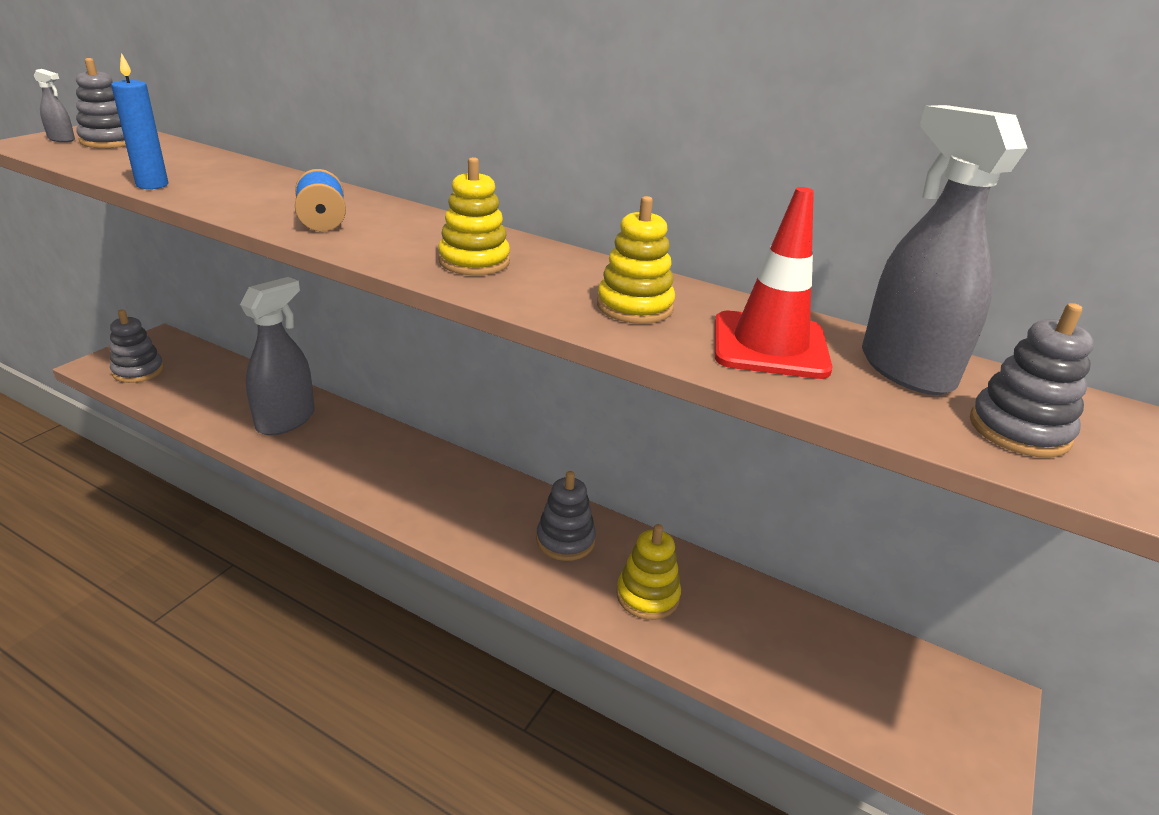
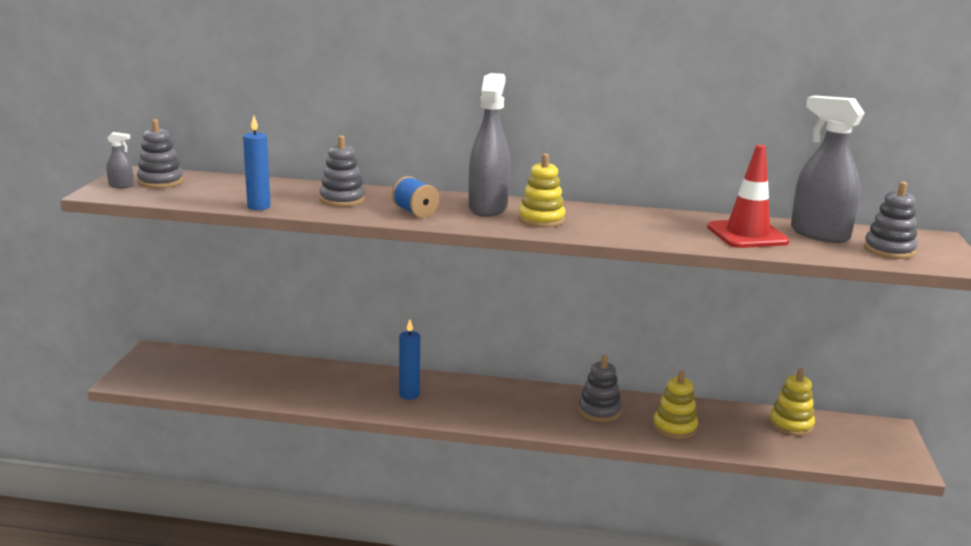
camera: 20 degrees left, 10 degrees down
grey stacking toy [110,309,164,383] -> grey stacking toy moved to [320,135,365,207]
grey spray bottle [240,277,314,435] -> grey spray bottle moved to [469,73,510,217]
yellow stacking toy [597,196,675,324] -> yellow stacking toy moved to [769,368,815,436]
none -> blue candle [399,319,420,400]

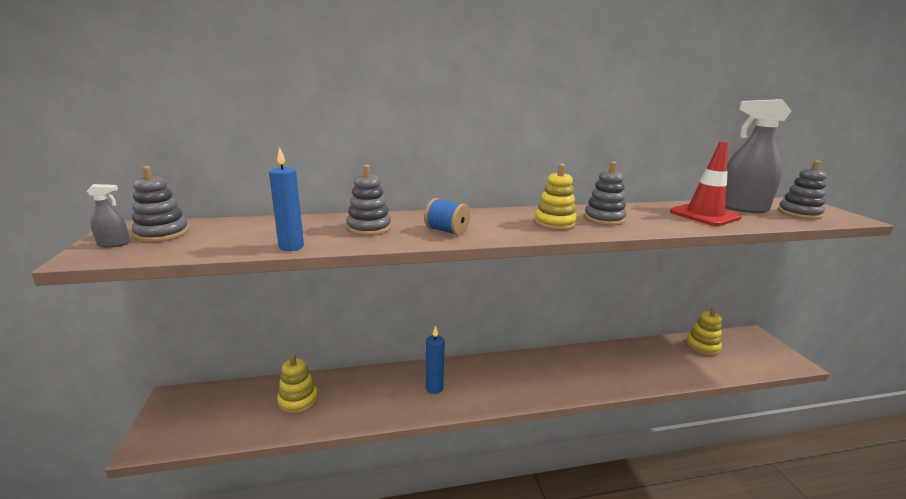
camera: 20 degrees left, 0 degrees up
grey spray bottle [469,73,510,217] -> none
grey stacking toy [578,355,622,422] -> grey stacking toy moved to [584,162,626,226]
yellow stacking toy [653,370,698,439] -> yellow stacking toy moved to [277,354,318,414]

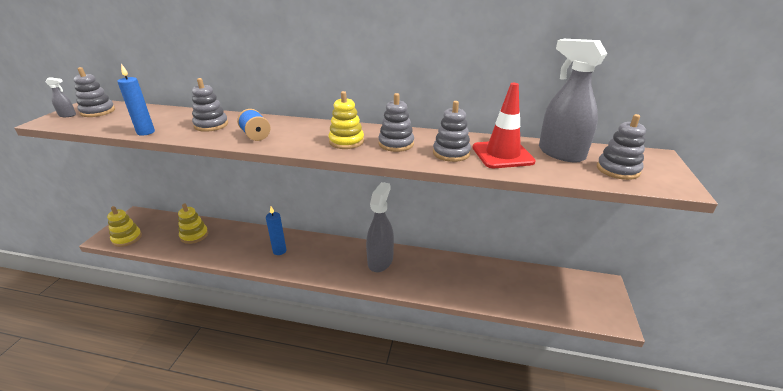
camera: 25 degrees right, 10 degrees up
yellow stacking toy [686,307,722,356] -> yellow stacking toy moved to [107,206,142,247]
none -> grey spray bottle [366,182,394,272]
none -> grey stacking toy [433,101,471,162]

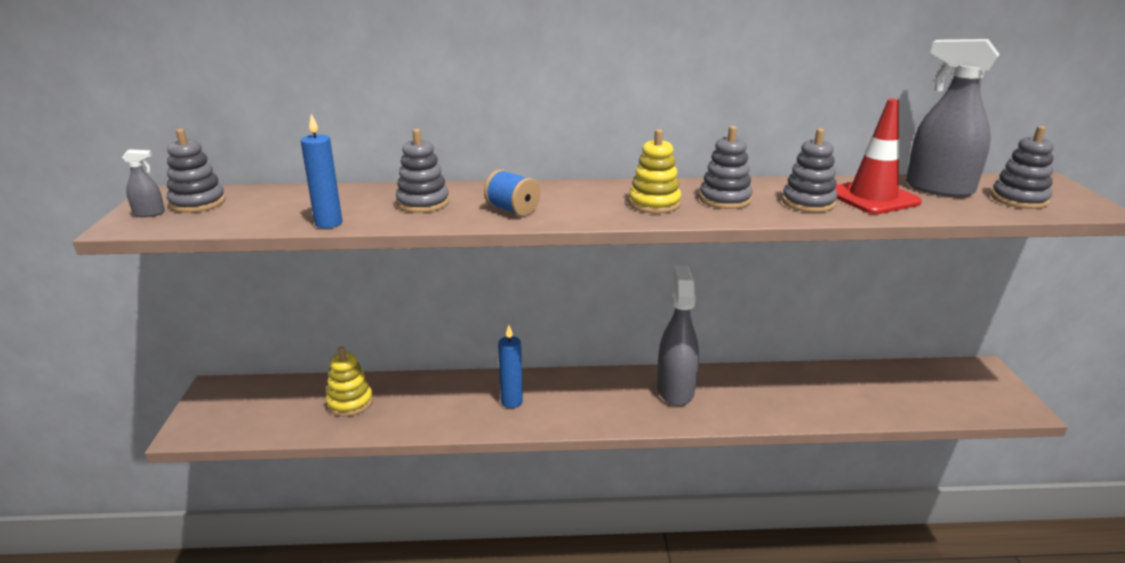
camera: 15 degrees left, 5 degrees down
yellow stacking toy [107,206,142,247] -> none

